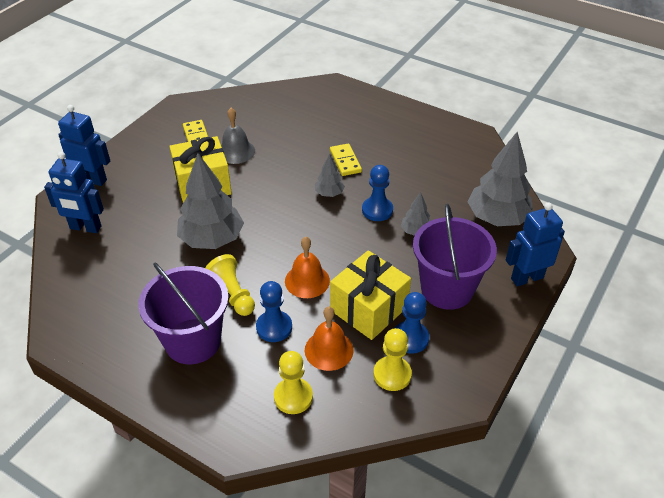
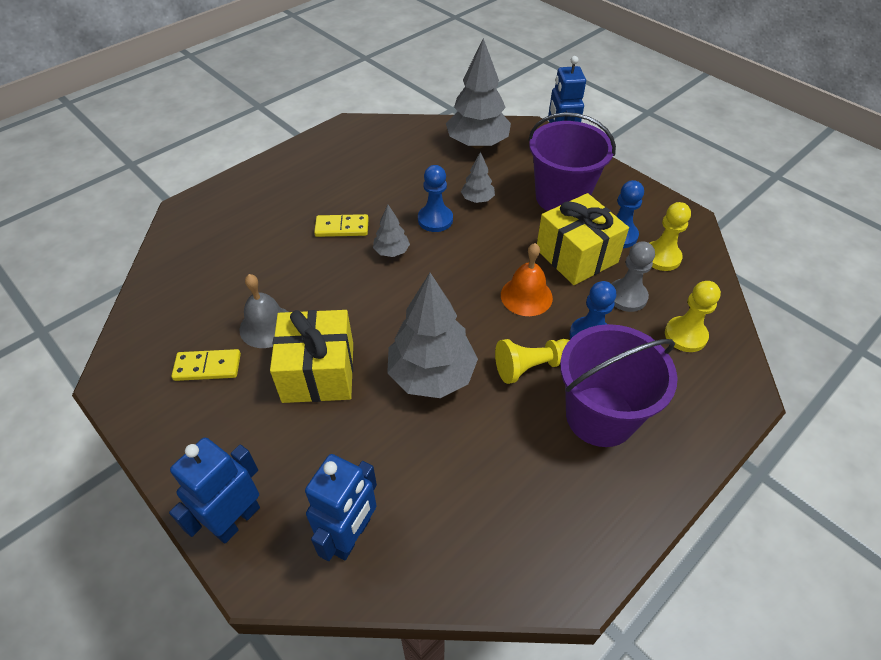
camera: 75 degrees left, 5 degrees up
orange bell [305,307,354,371] -> grey pawn [611,241,655,312]

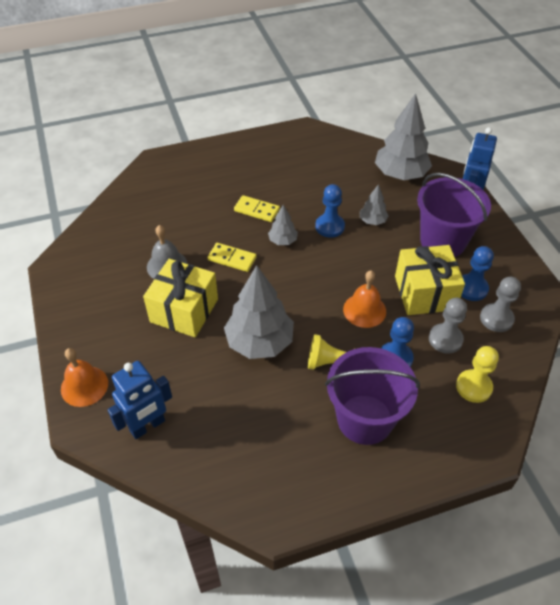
camera: 25 degrees right, 0 degrees up
blue robot [169,437,260,544] -> orange bell [61,348,108,407]
yellow domino [172,349,241,381] -> yellow domino moved to [208,243,257,272]
yellow pawn [650,202,691,271] -> grey pawn [480,277,521,332]

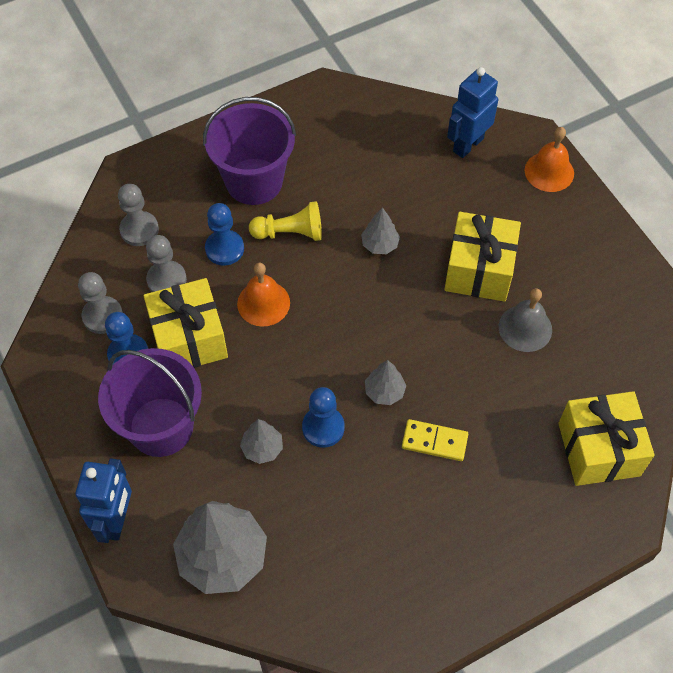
camera: 170 degrees right, 10 degrees up
yellow domino [208,243,257,272] -> none
grey tree [224,265,294,359] -> grey tree [361,207,400,254], size x0.49
yellow pawn [456,346,499,403] -> grey pawn [118,184,159,246]
none -> yellow gift [558,391,655,486]

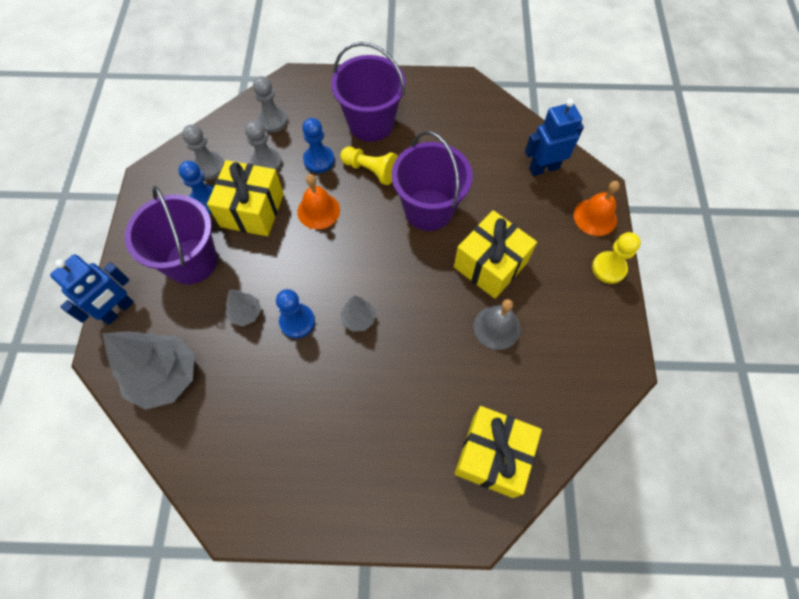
camera: 30 degrees right, 5 degrees up
grey tree [361,207,400,254] -> purple bucket [392,131,473,231]
yellow domino [402,419,468,461] -> none
none -> yellow pawn [592,232,641,284]

